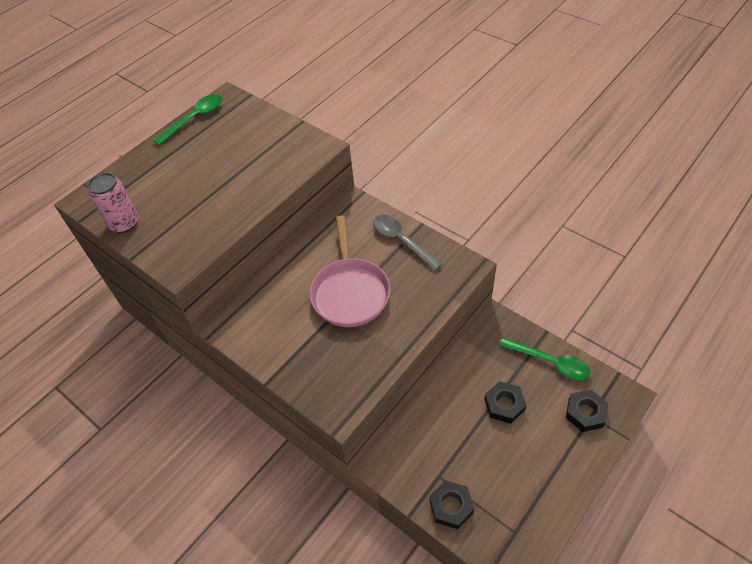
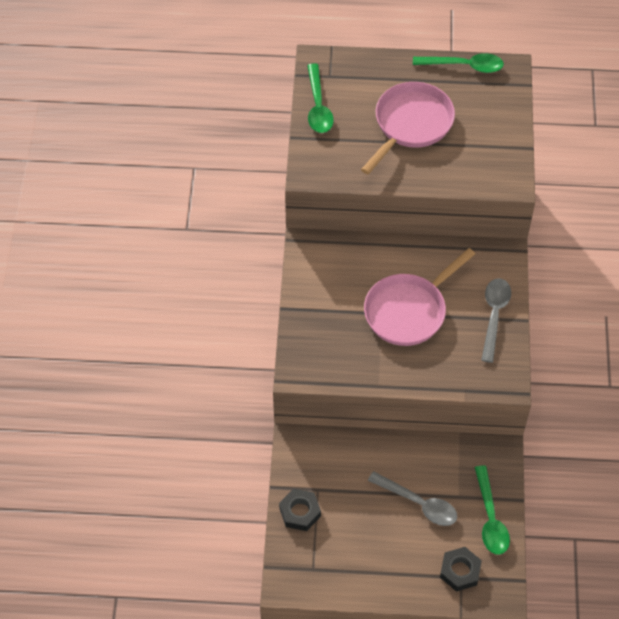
camera: 50 degrees right, 5 degrees up
pink can [88,173,138,233] -> green spoon [307,63,334,133]
black nut [484,381,527,424] -> grey spoon [368,471,457,526]
none -> pink pan [361,82,455,175]

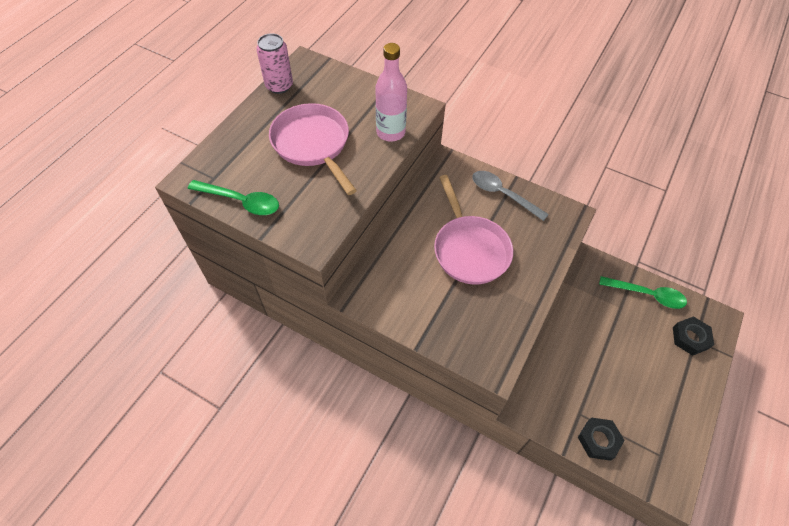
camera: 65 degrees left, 0 degrees up
grey spoon [368,471,457,526] -> none
green spoon [413,53,504,73] -> pink can [256,33,293,94]
none -> pink bottle [375,43,407,142]

